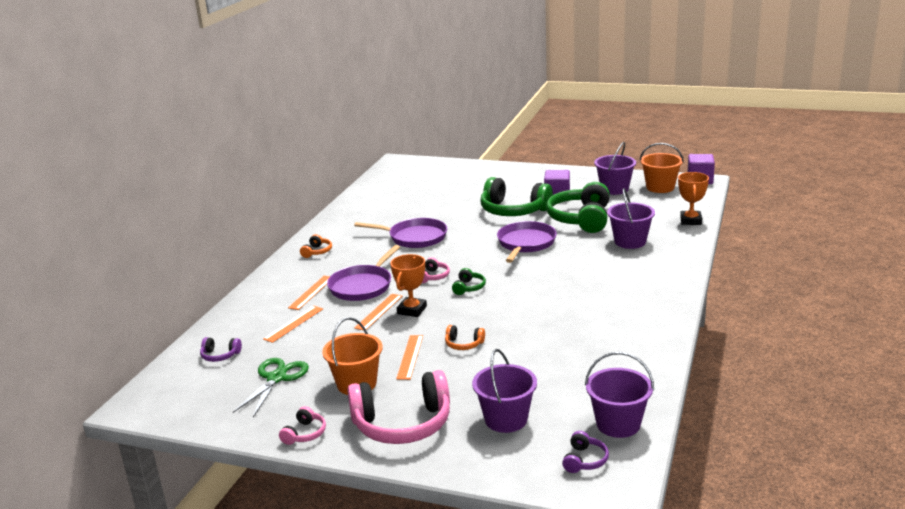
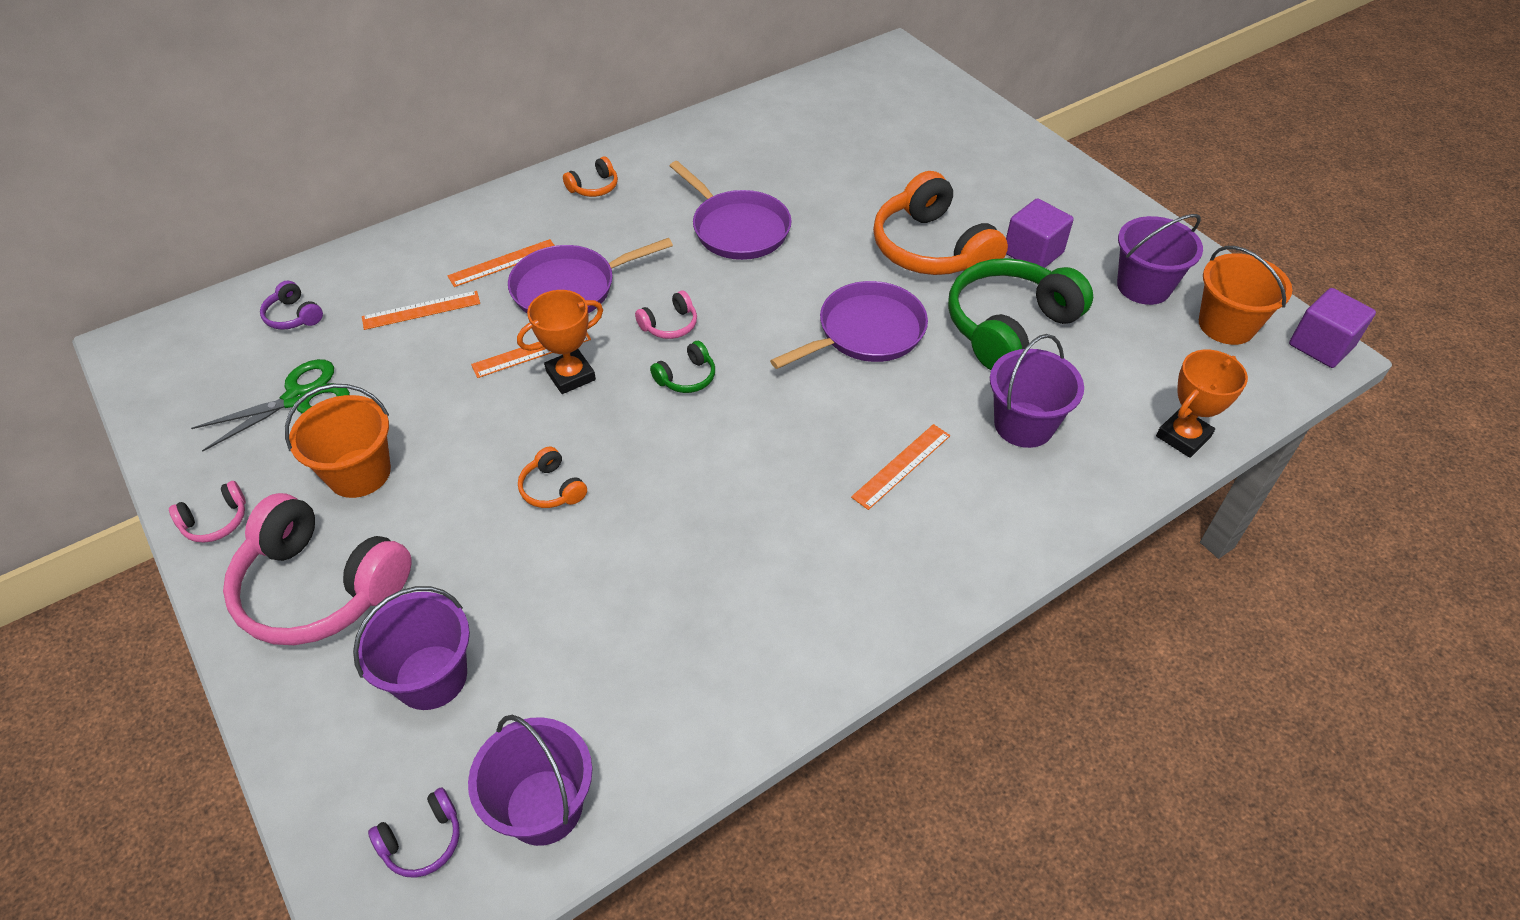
camera: 35 degrees right, 25 degrees up
orange ruler [396,335,423,380] -> orange ruler moved to [851,424,950,510]
green headphones [480,177,553,216] -> orange headphones [873,171,1008,275]

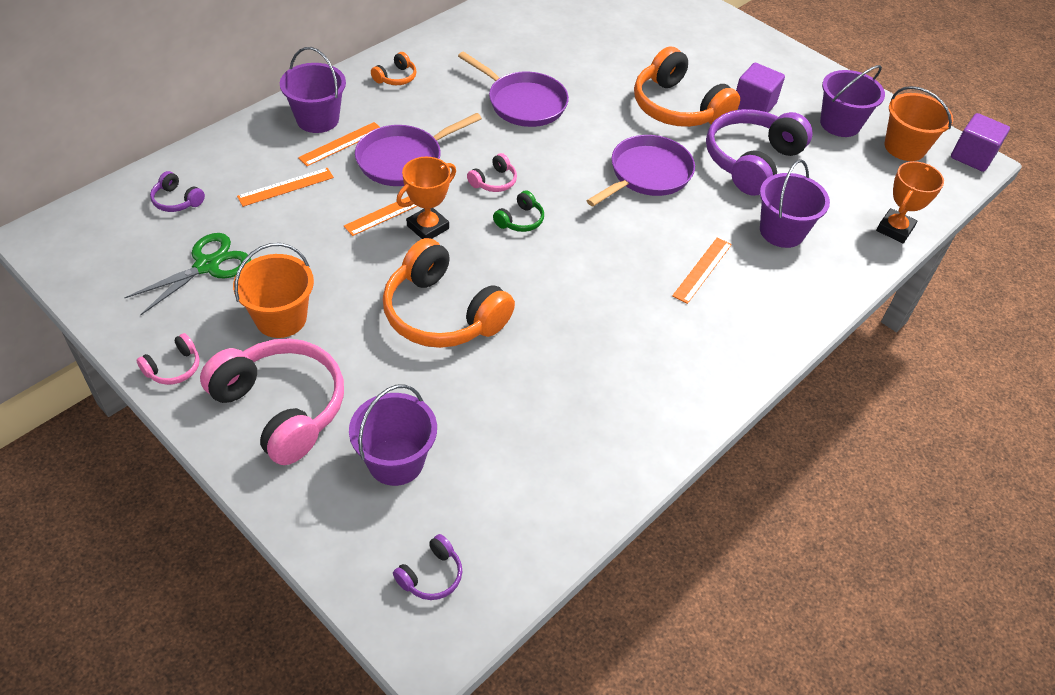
camera: 15 degrees left, 0 degrees up
pink headphones [223,493,411,645] -> pink headphones turned 150 degrees counterclockwise [200,338,344,465]
purple bucket [468,715,592,846] -> purple bucket moved to [280,47,346,133]
orange headphones [518,447,587,508] -> orange headphones [383,238,515,348], size x2.30
green headphones [948,258,1093,370] -> purple headphones [706,109,813,196]

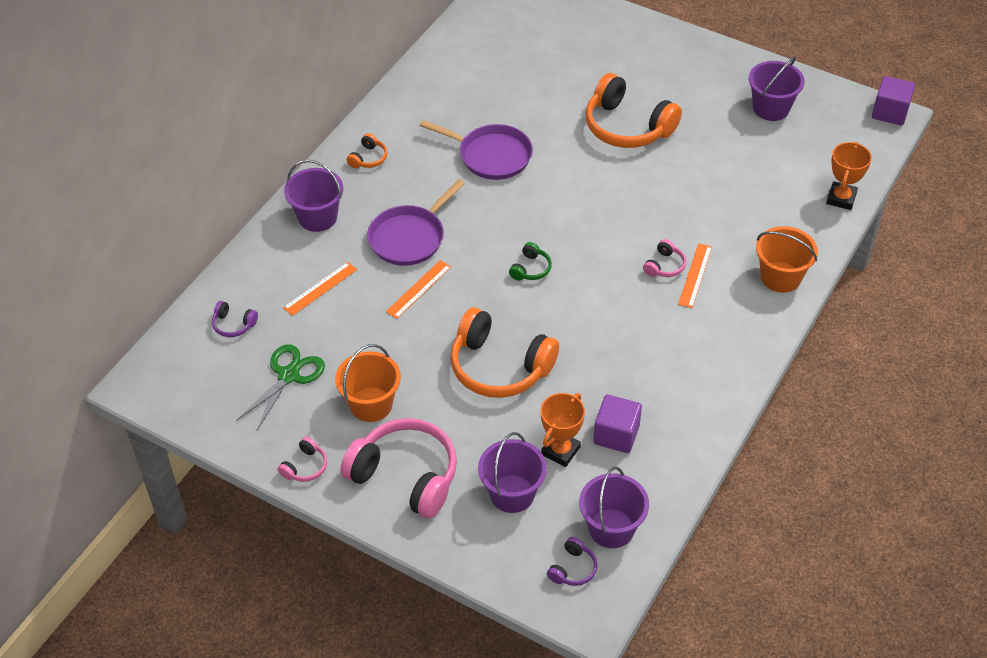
camera: 10 degrees left, 0 degrees up
orange ruler [298,122,380,166] -> none
orange trophy [396,157,456,239] -> orange trophy moved to [541,393,585,467]
pink headphones [467,153,517,192] -> pink headphones moved to [643,239,686,277]
purple pan [587,135,695,206] -> none
purple headphones [706,109,813,196] -> none
purple cube [736,63,785,113] -> purple cube moved to [593,394,642,453]
purple bucket [760,159,830,248] -> purple bucket moved to [579,467,649,548]
orange bucket [885,86,953,161] -> orange bucket moved to [756,226,818,293]

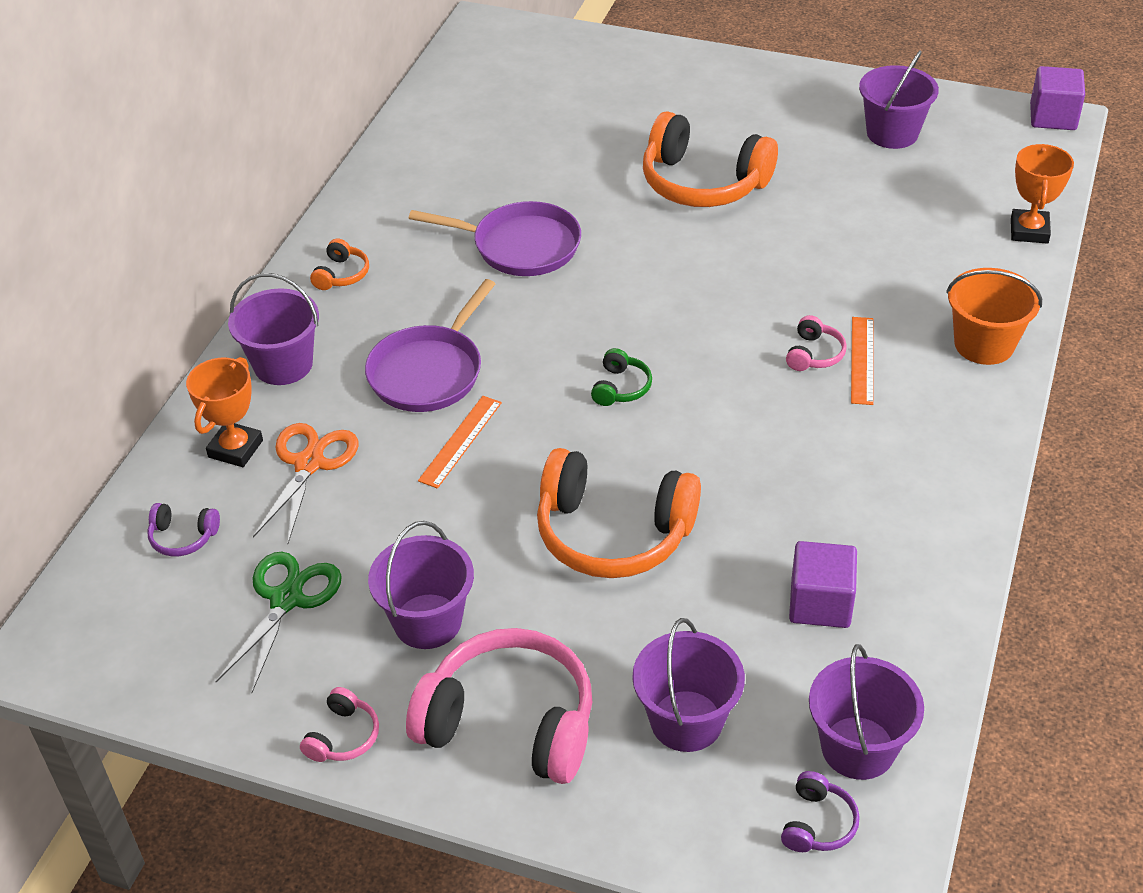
camera: 10 degrees left, 5 degrees down
orange ruler [283,262,357,316] -> orange scissors [253,423,358,543]
orange bucket [335,344,401,422] -> purple bucket [368,521,474,649]
orange trophy [541,393,585,467] -> orange trophy moved to [186,357,263,467]

